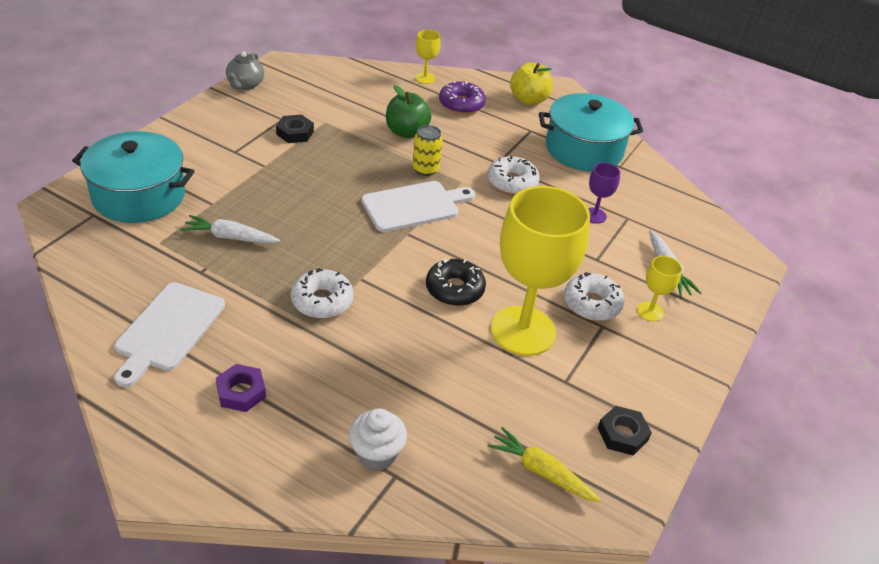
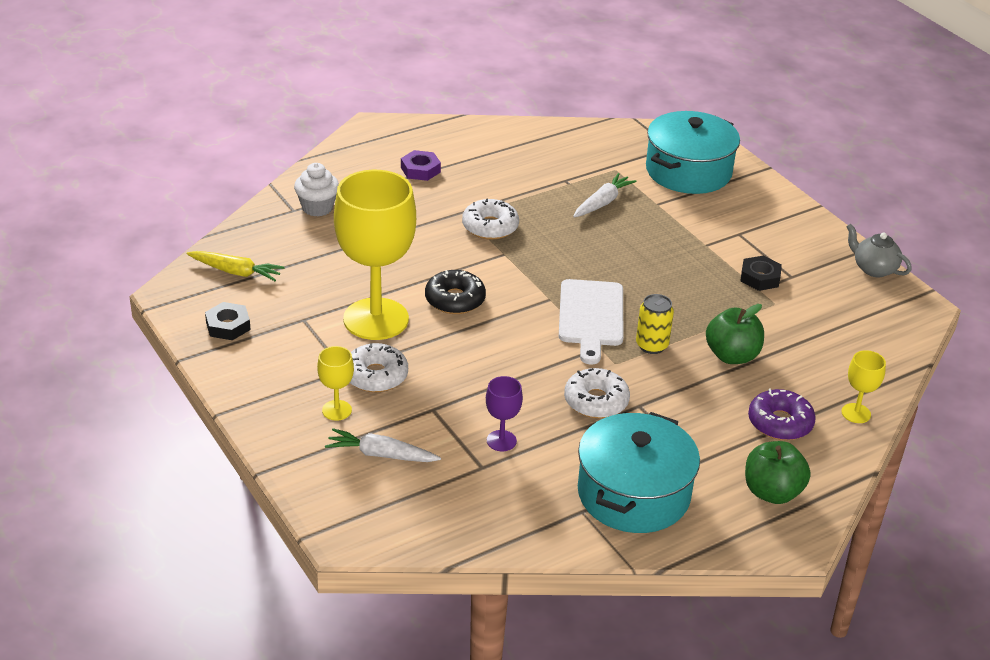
camera: 120 degrees right, 5 degrees down
white cutting board [114,282,225,387] -> none
yellow carrot [488,427,601,502] -> yellow carrot turned 45 degrees clockwise [187,251,284,281]
yellow apple [510,62,553,105] -> green apple [745,441,811,504]

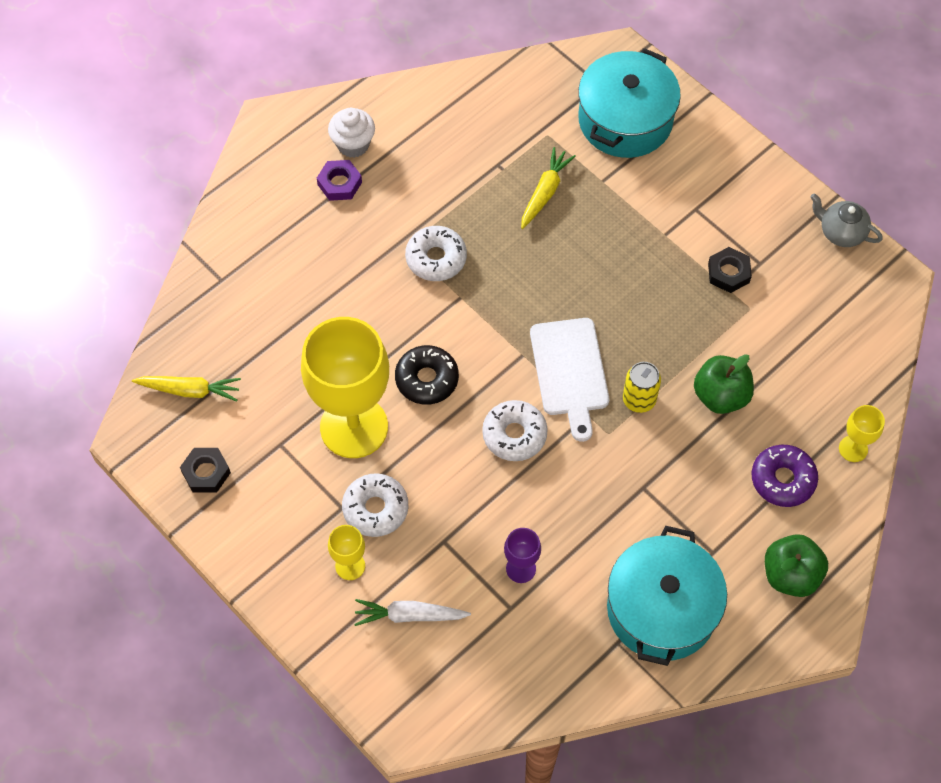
camera: 10 degrees left, 25 degrees up
white cupcake [294,163,339,217] -> white cupcake moved to [328,108,375,158]
white donut [564,368,630,418] -> white donut moved to [482,400,548,461]
white carrot [573,173,637,218] -> yellow carrot [521,147,576,229]

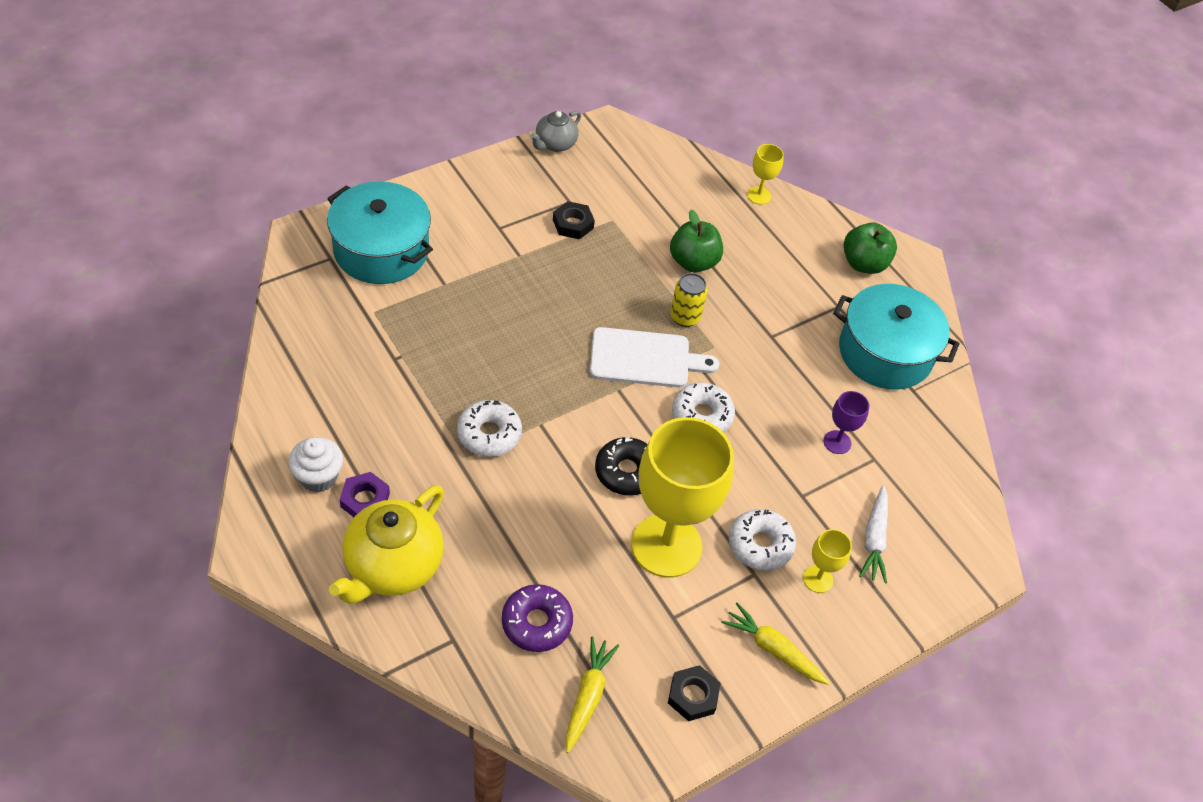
camera: 85 degrees left, 10 degrees down
yellow carrot [521,147,576,229] -> yellow carrot moved to [721,602,829,685]
purple donut [751,445,818,507] -> purple donut moved to [502,584,573,652]
none -> yellow teapot [329,485,444,604]

